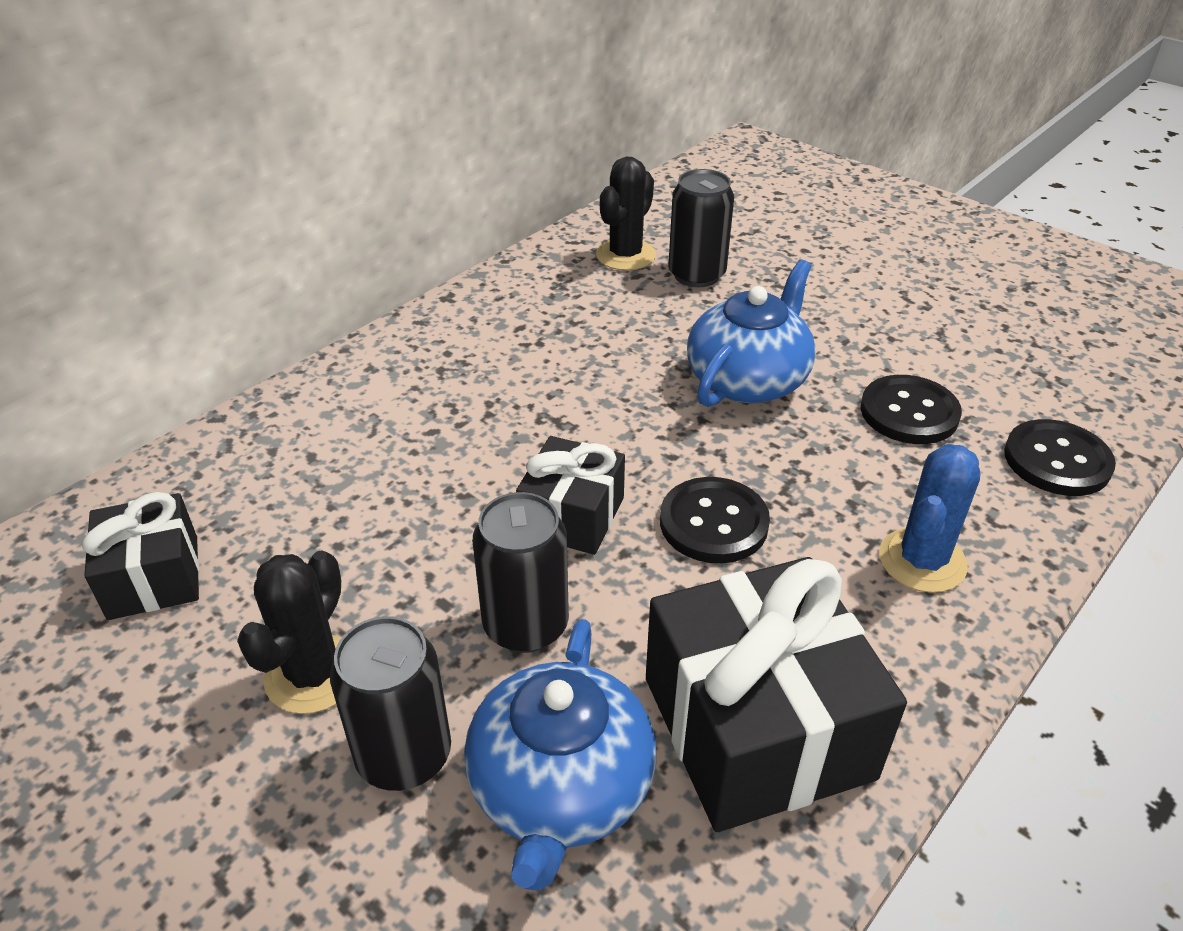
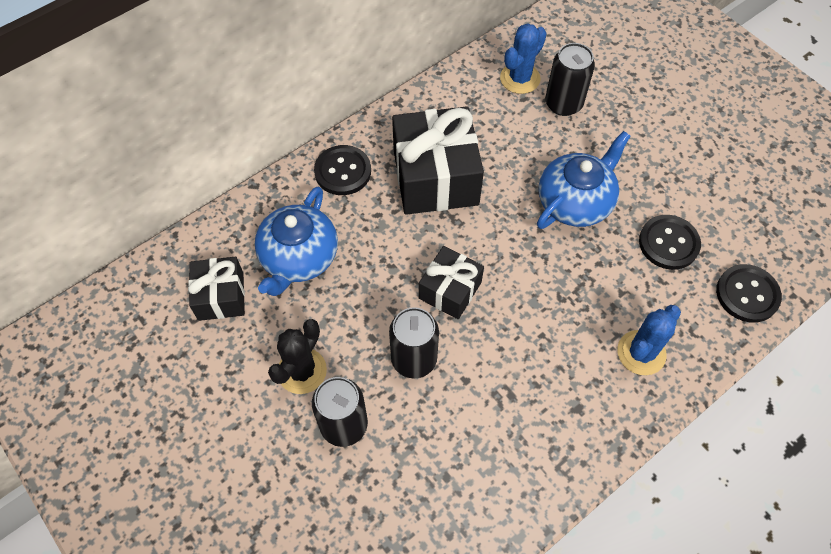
camera: 10 degrees right, 20 degrees up
blue teapot [464,619,656,891] -> blue teapot moved to [254,186,338,296]
black cactus [596,156,656,271] -> blue cactus [500,23,547,94]
black gift [646,557,907,832] -> black gift moved to [392,106,484,215]
black button [660,477,770,563] -> black button moved to [314,145,371,195]

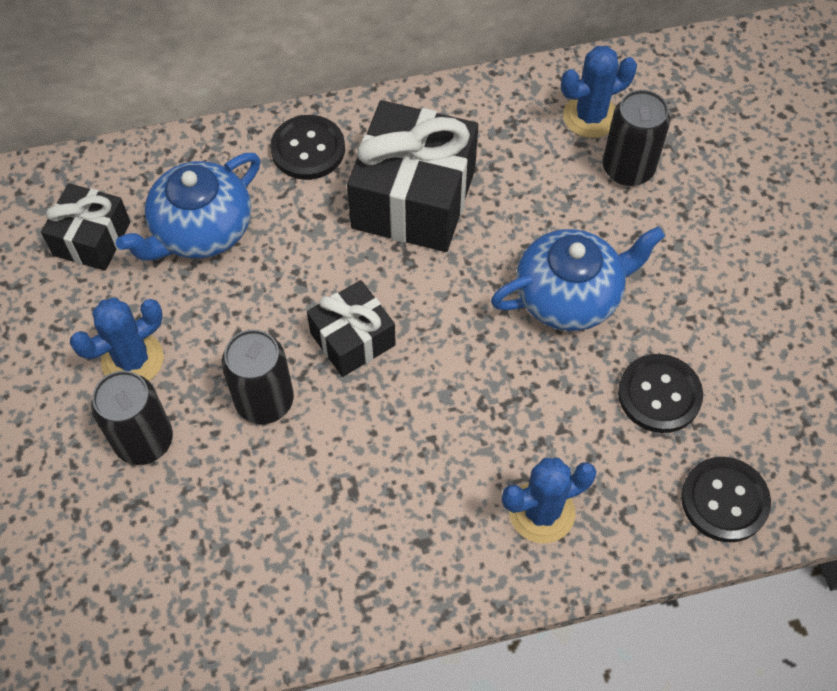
camera: 25 degrees right, 0 degrees up
black cactus [268,319,327,394] -> blue cactus [70,298,164,381]

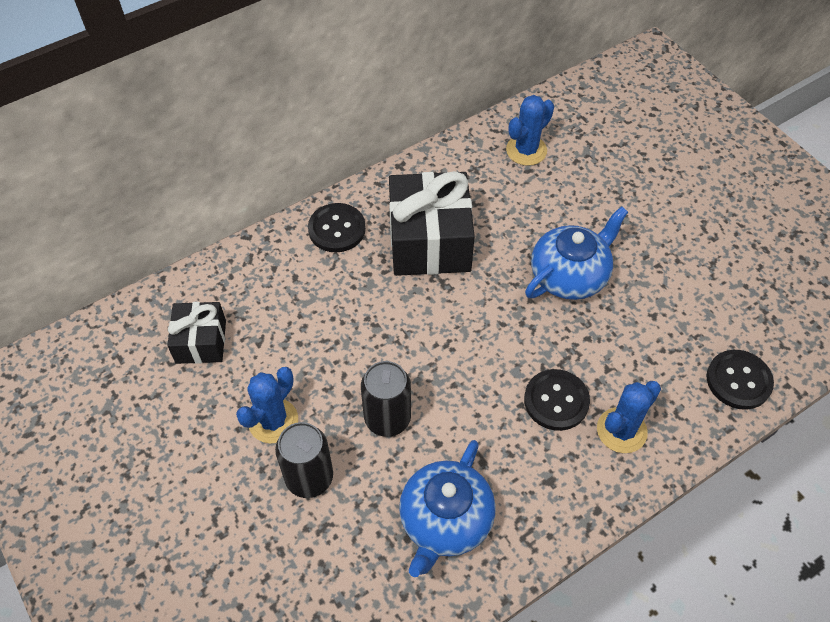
camera: 20 degrees left, 5 degrees down
blue teapot [116,153,260,261] -> blue teapot moved to [399,440,496,577]
black gift [307,280,396,377] -> none
black can [603,90,670,186] -> none
black button [618,354,703,433] -> black button moved to [524,369,590,431]

